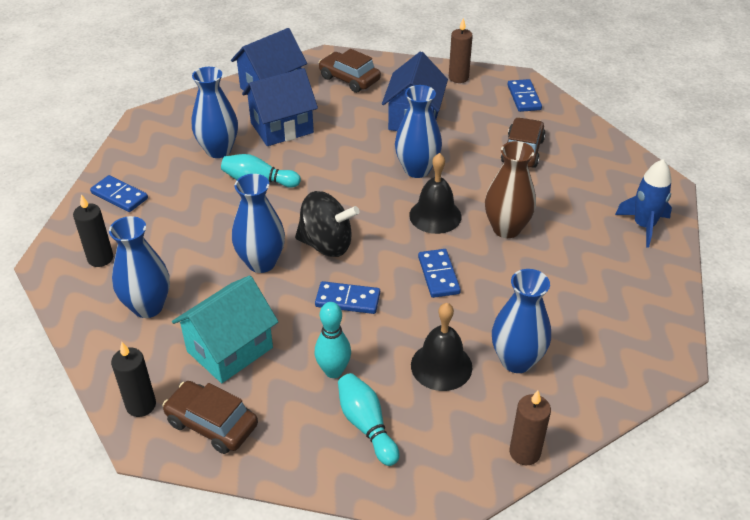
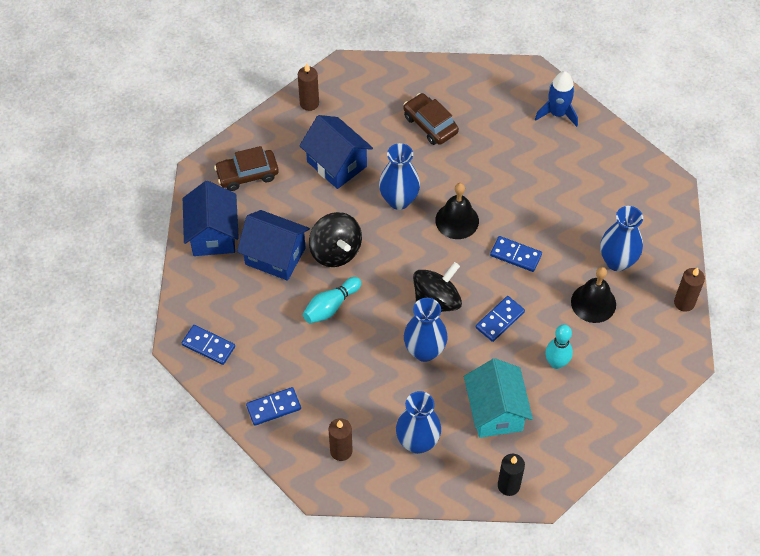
camera: 55 degrees left, 15 degrees up
black candle [73,194,113,267] -> brown candle [329,418,353,461]
brown car [163,381,258,454] -> none
blue vase [192,67,238,158] -> none
blue house [242,68,318,146] -> blue house turned 75 degrees counterclockwise [237,210,310,281]
turquoise bowling pin [338,373,399,466] -> none
brown vase [485,141,536,238] -> none
blue domino [508,79,542,112] -> blue domino moved to [182,325,235,365]
none -> black spinning top [309,212,362,267]

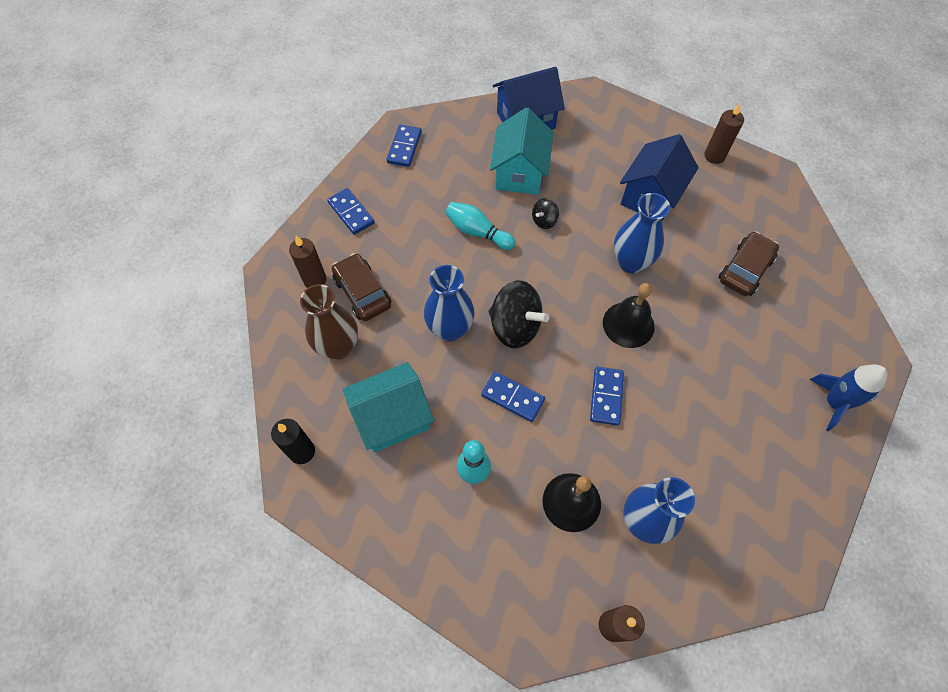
camera: 75 degrees right, 5 degrees up
brown car [214,146,279,191] -> brown car moved to [332,253,391,321]
blue house [237,210,310,281] -> turquoise house [490,107,554,195]
black spinning top [309,212,362,267] -> black spinning top [532,198,559,229], size x0.49
blue vase [396,391,441,454] -> brown vase [300,284,358,360]

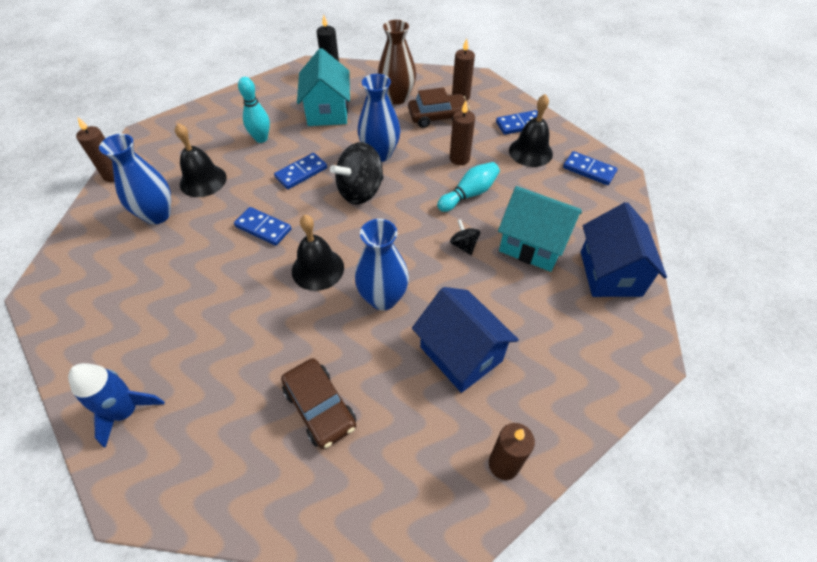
camera: 110 degrees right, 10 degrees down
none -> brown candle [450,101,475,165]
none -> black bell [509,94,553,167]

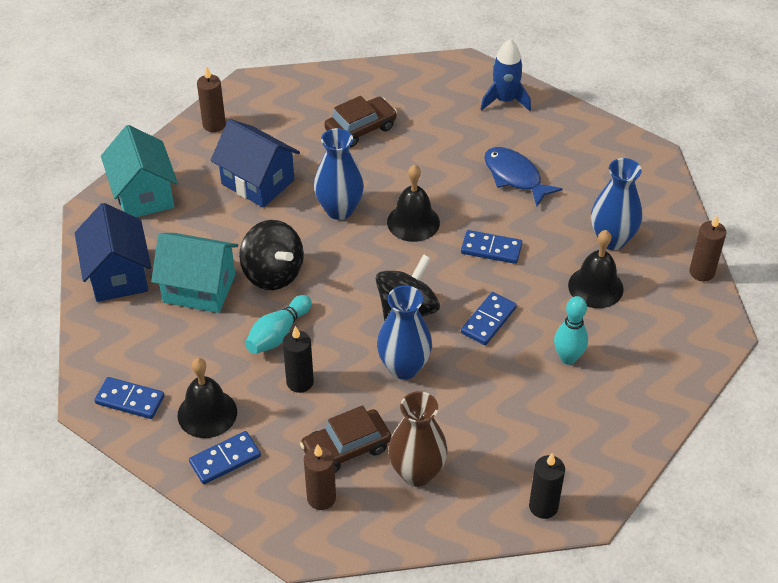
camera: 165 degrees right, 5 degrees down
brown car [281,358,356,449] -> brown car turned 105 degrees clockwise [324,96,397,147]
turquoise house [297,48,350,126] -> turquoise house moved to [101,125,178,217]
brown candle [450,101,475,165] -> black candle [283,326,314,393]
black spinning top [450,219,480,255] -> black spinning top [239,220,304,290], size x2.03
none -> blue fish [484,147,563,207]

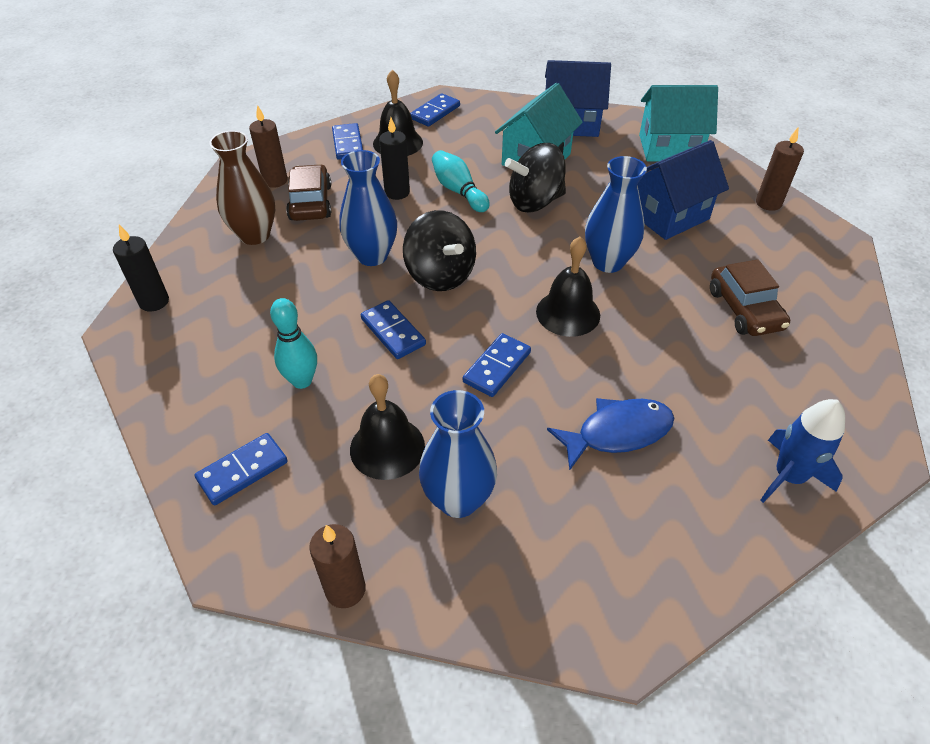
camera: 110 degrees right, 0 degrees up
none -> blue domino [195,433,288,505]

